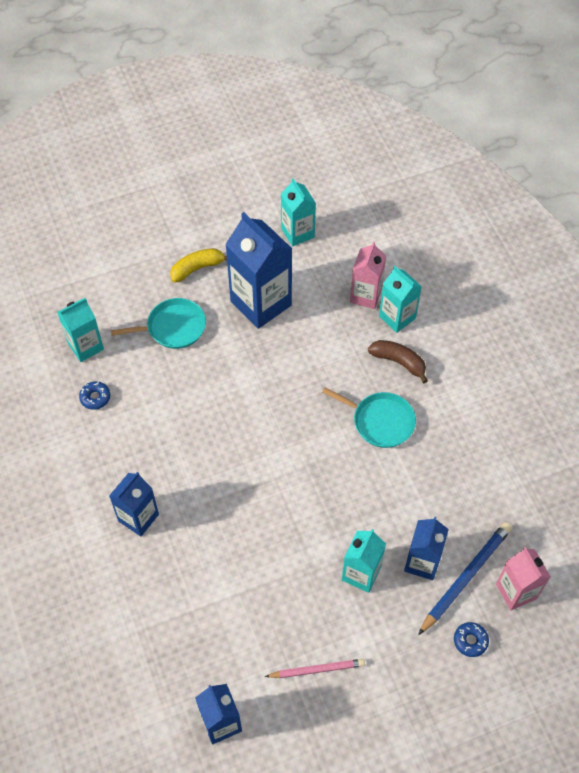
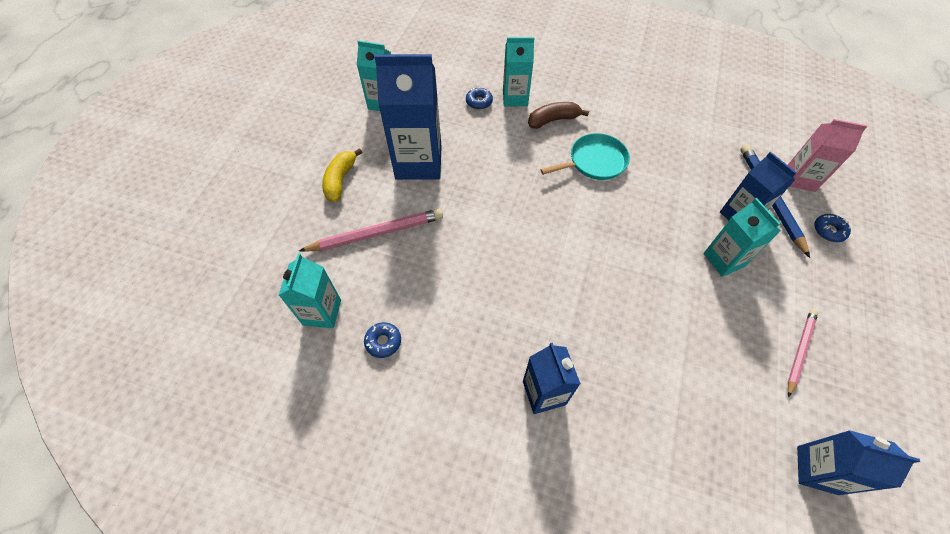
camera: 50 degrees left, 0 degrees up
turquoise pan [111,298,206,349] -> pink pencil [299,209,443,252]
pink carton [350,241,386,309] -> blue donut [466,87,493,109]

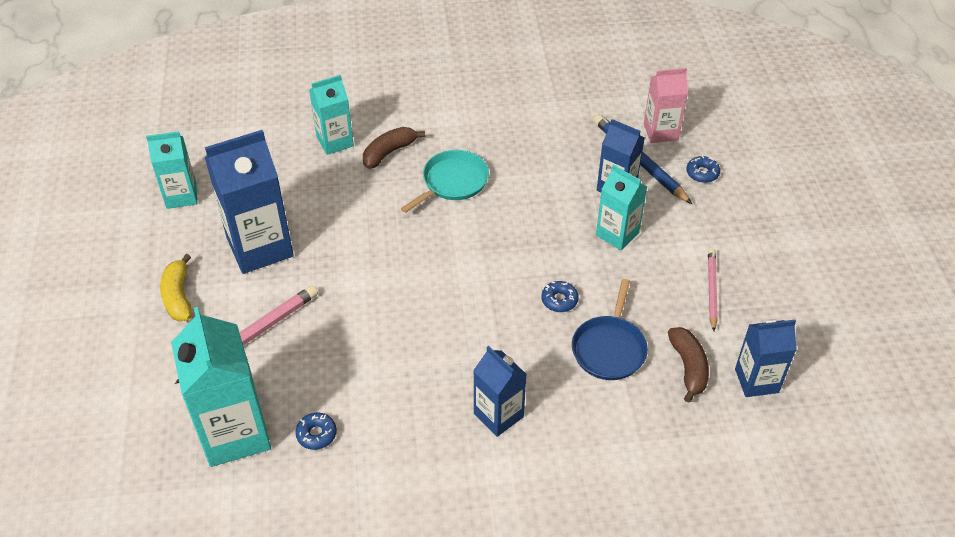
camera: 25 degrees left, 10 degrees down
turquoise carton [278,253,341,328] -> turquoise carton [171,307,271,467], size x1.68
blue donut [466,87,493,109] -> blue donut moved to [541,281,579,312]
none -> blue pan [572,279,648,380]
none -> brown banana [668,327,709,403]

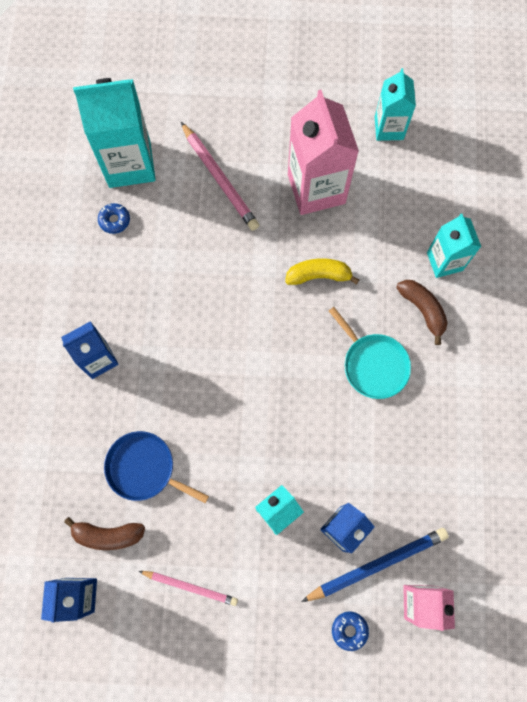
camera: 100 degrees right, 25 degrees up
yellow banana [160,254,192,321] -> yellow banana moved to [285,258,359,285]
blue carton [205,130,294,274] -> pink carton [288,90,359,215]
blue donut [541,281,579,312] -> none

